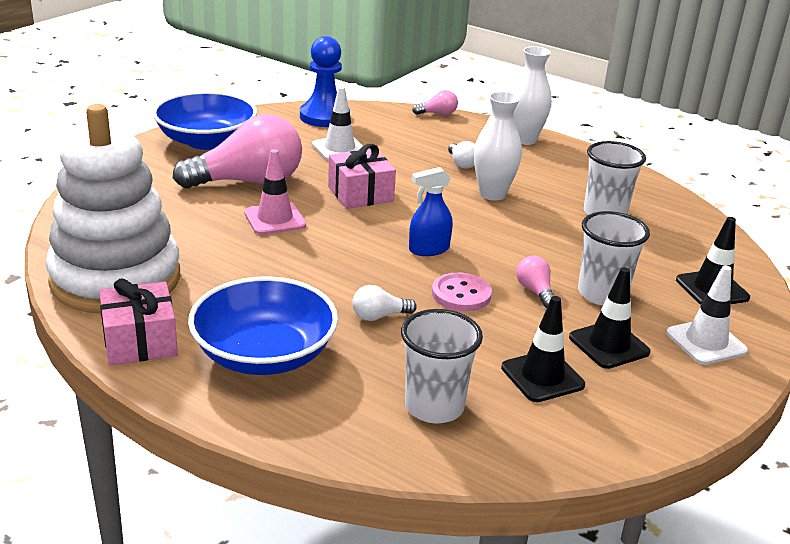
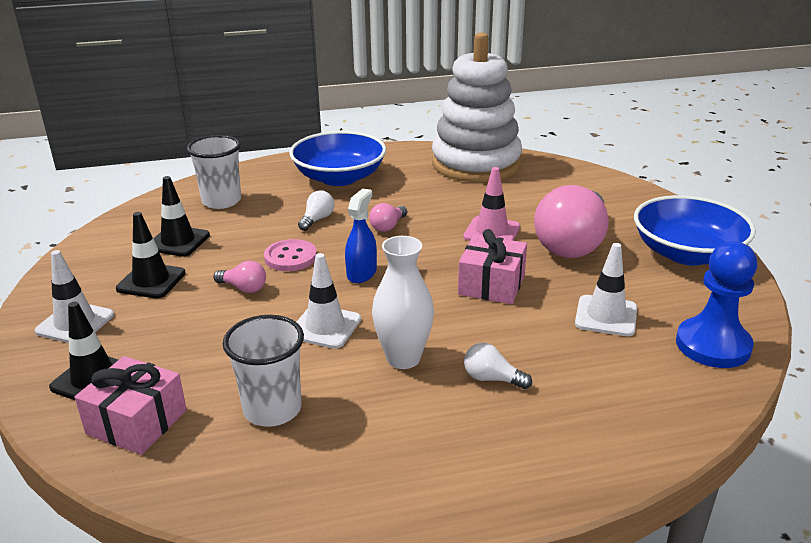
camera: 135 degrees right, 0 degrees up
pink gift [99,278,178,365] -> pink gift moved to [75,356,187,455]
pink light bulb [412,90,458,115] -> pink light bulb moved to [369,203,407,232]
white vase [511,46,552,145] -> none
white cup [578,211,650,306] -> none
none -> white traffic cone [297,253,361,349]

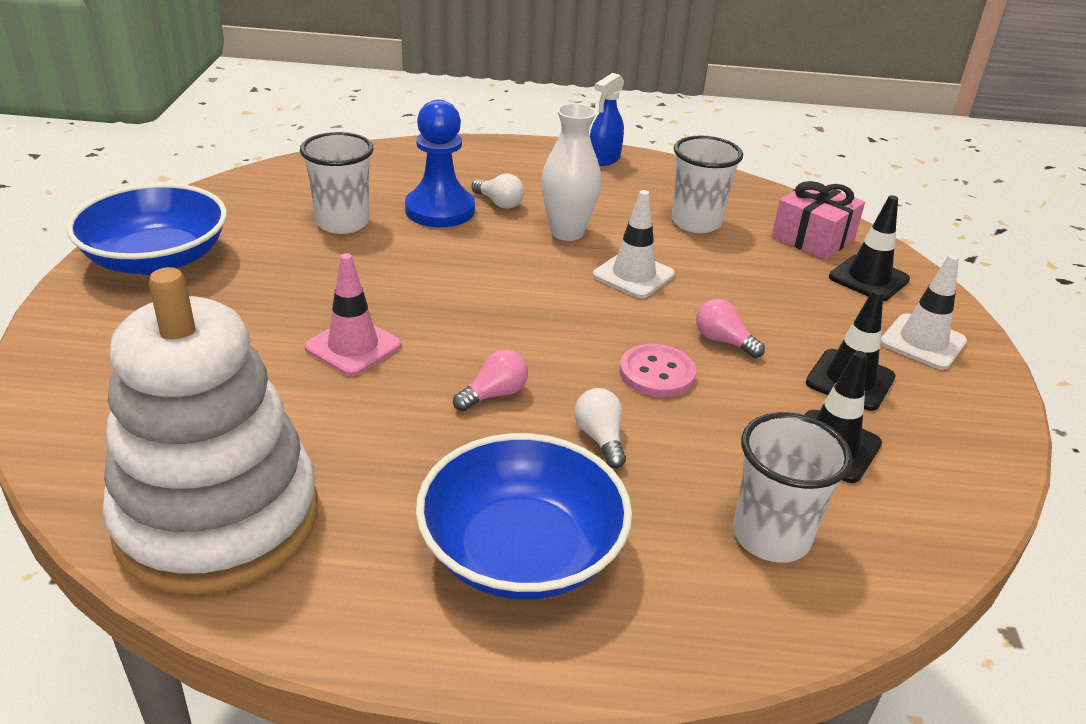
camera: 165 degrees left, 5 degrees up
white light bulb [298,190,334,231] -> white light bulb turned 120 degrees clockwise [574,388,626,468]
blue spray bottle [345,188,377,283] -> blue spray bottle moved to [590,73,624,166]
pink gift [458,229,527,304] -> none
pink light bulb [534,185,609,258] -> none
white traffic cone [575,243,637,336] -> white cup [300,132,374,234]
blue pawn [676,241,757,368] -> blue pawn moved to [405,100,475,227]

